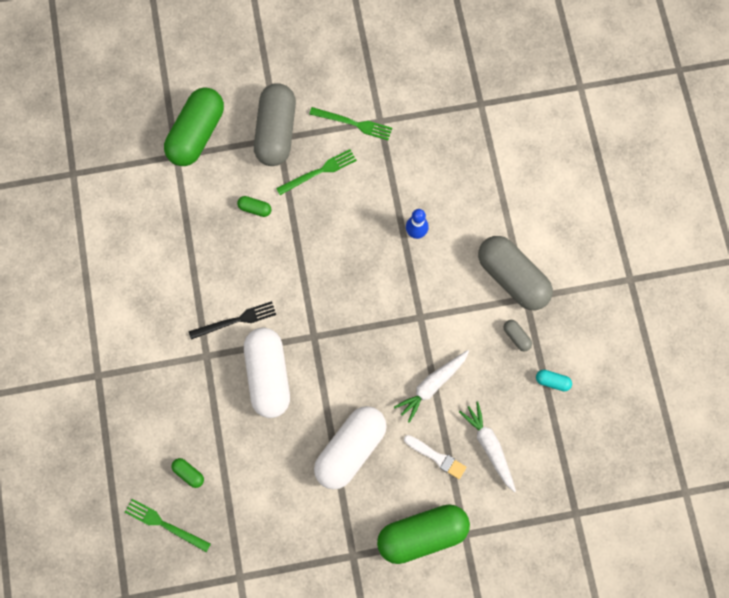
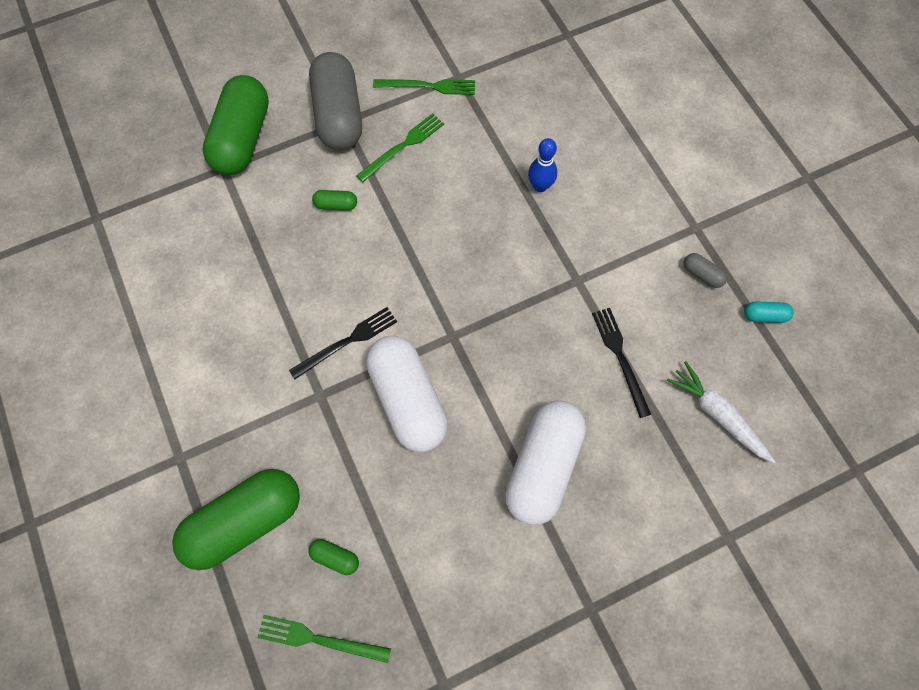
camera: 15 degrees left, 5 degrees down
green capsule [377,504,470,564] -> green capsule moved to [172,469,300,570]
white carrot [394,350,469,423] -> black fork [592,308,651,418]
white brush [404,435,467,479] -> none
grey capsule [478,236,553,310] -> none

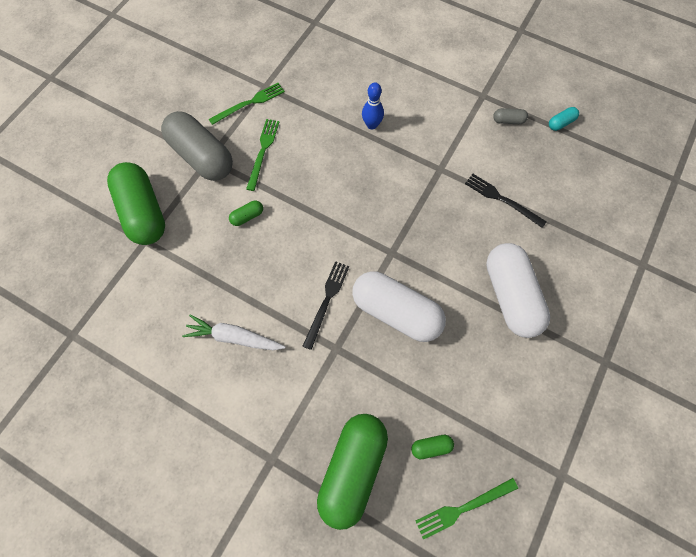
camera: 35 degrees left, 0 degrees up
white carrot [667,361,776,463] -> white carrot moved to [182,314,286,350]

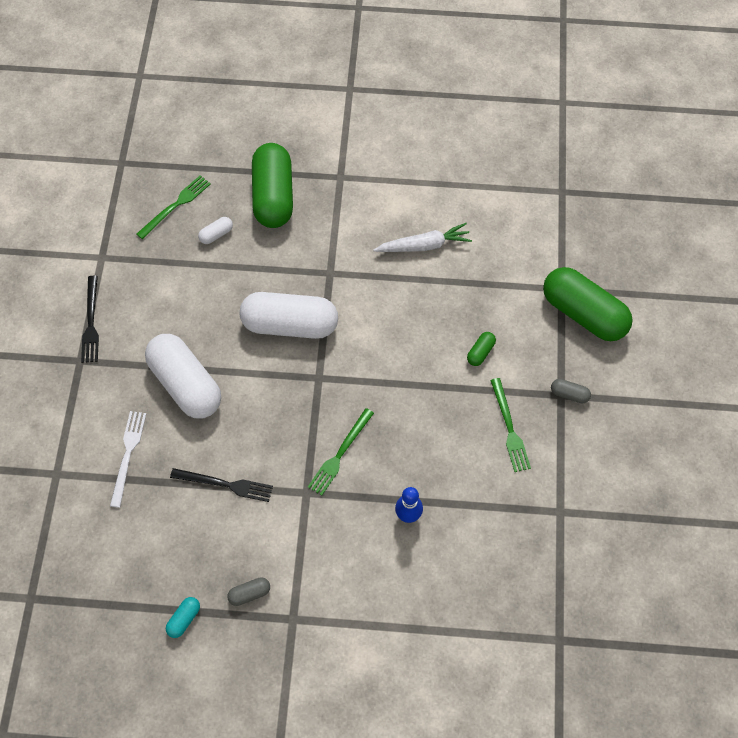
camera: 155 degrees right, 5 degrees down
grey capsule [161,111,233,181] -> grey capsule [551,379,591,403], size x0.40
green fork [209,83,285,125] -> green fork moved to [308,408,374,496]
black fork [302,261,349,350] -> black fork moved to [81,276,99,363]
green capsule [411,435,454,459] -> white capsule [198,217,233,244]
none -> white fork [110,411,146,508]

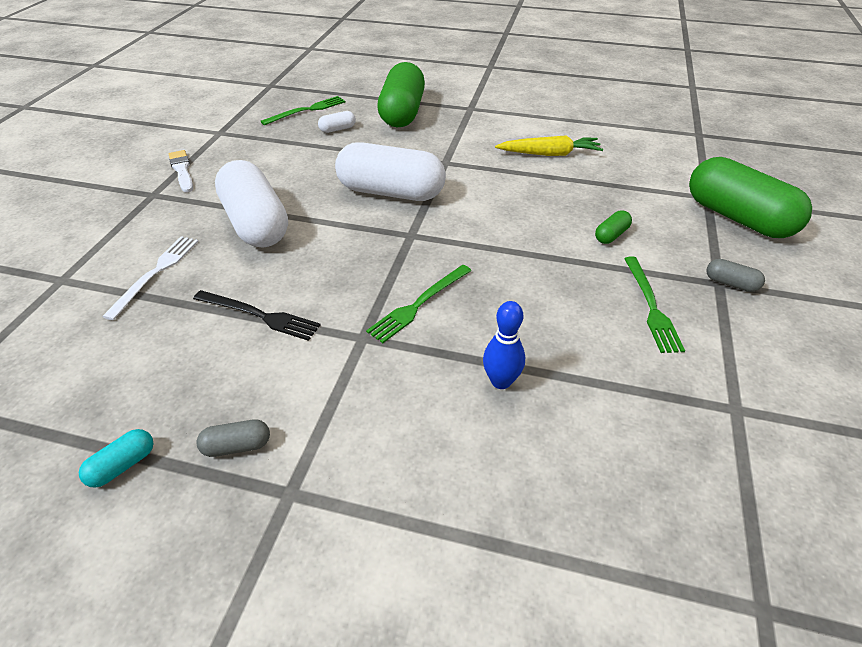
camera: 10 degrees right, 20 degrees down
black fork [81,276,99,363] -> white brush [169,150,193,193]
white carrot [373,223,472,252] -> yellow carrot [495,135,603,156]

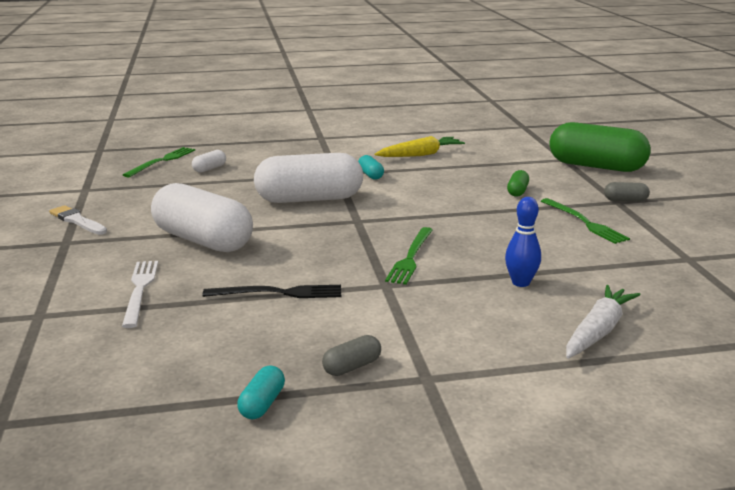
camera: 25 degrees left, 20 degrees down
green capsule [377,62,425,127] -> none
none -> turquoise capsule [358,155,384,180]
none -> white carrot [566,285,640,359]

